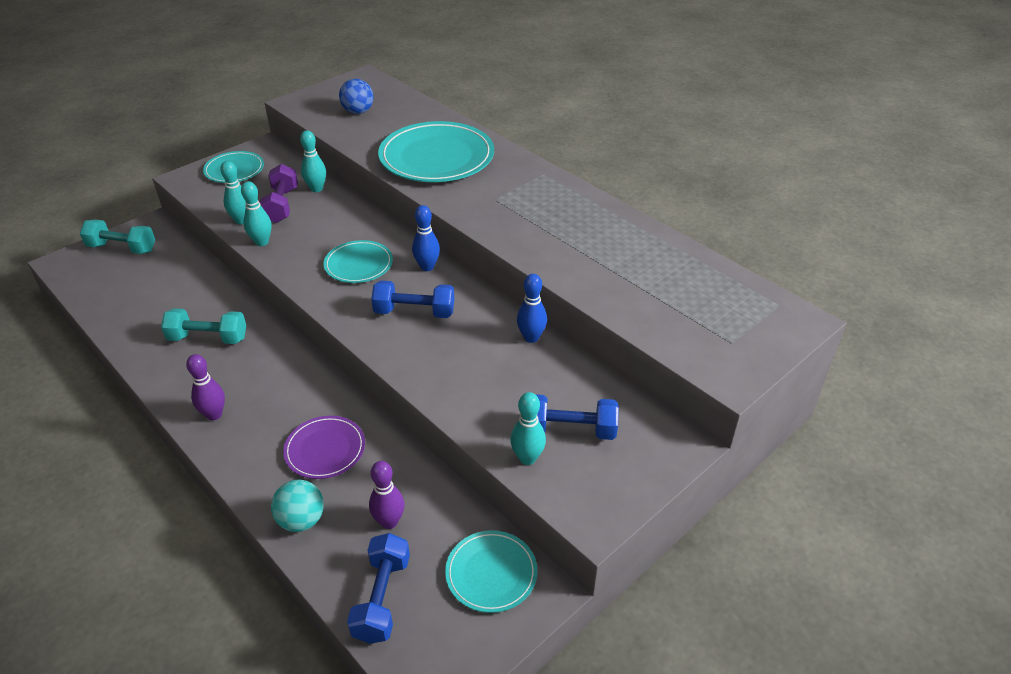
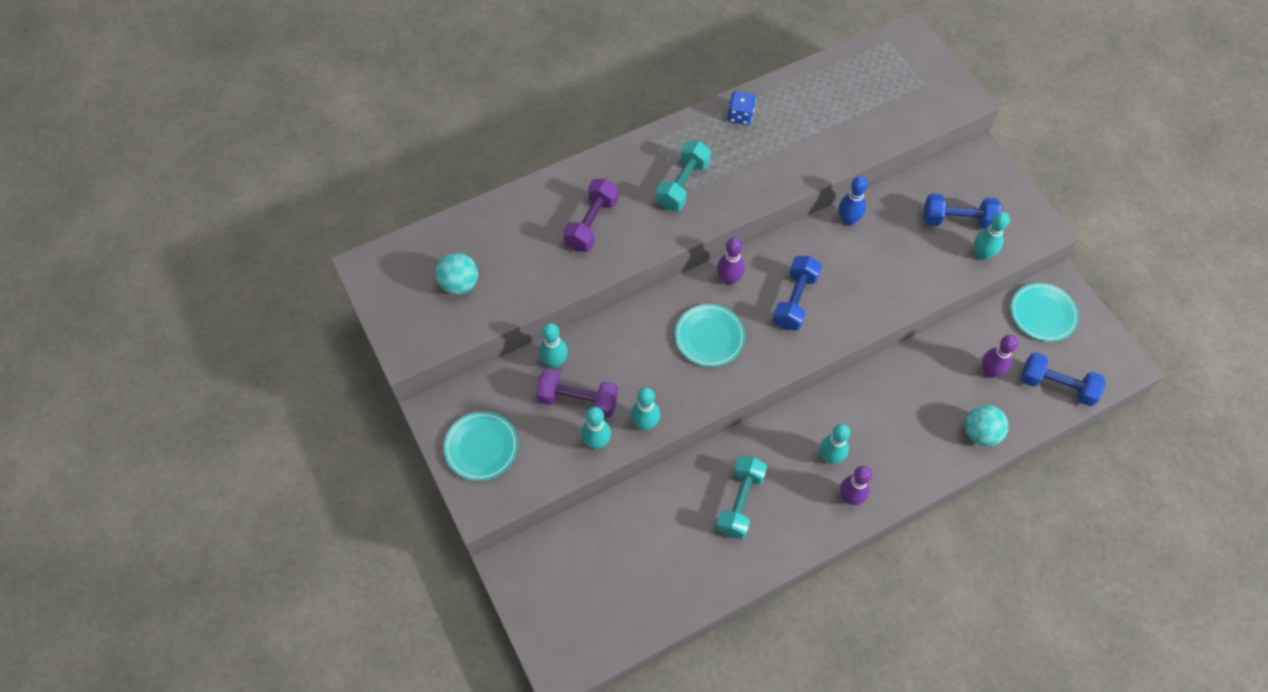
camera: 75 degrees left, 20 degrees up
turquoise dumbbell [80,219,155,254] -> turquoise dumbbell moved to [656,141,711,211]
purple plate [283,416,365,479] -> none
blue ball [339,79,374,114] -> turquoise ball [436,253,478,295]
turquoise plate [378,121,494,182] -> purple dumbbell [563,179,619,252]
blue bowling pin [412,205,440,271] -> purple bowling pin [717,237,745,285]
blue dumbbell [535,394,619,440] -> blue dumbbell turned 75 degrees clockwise [924,193,1002,229]
none -> blue dice [728,91,756,125]
none -> turquoise bowling pin [820,424,850,464]

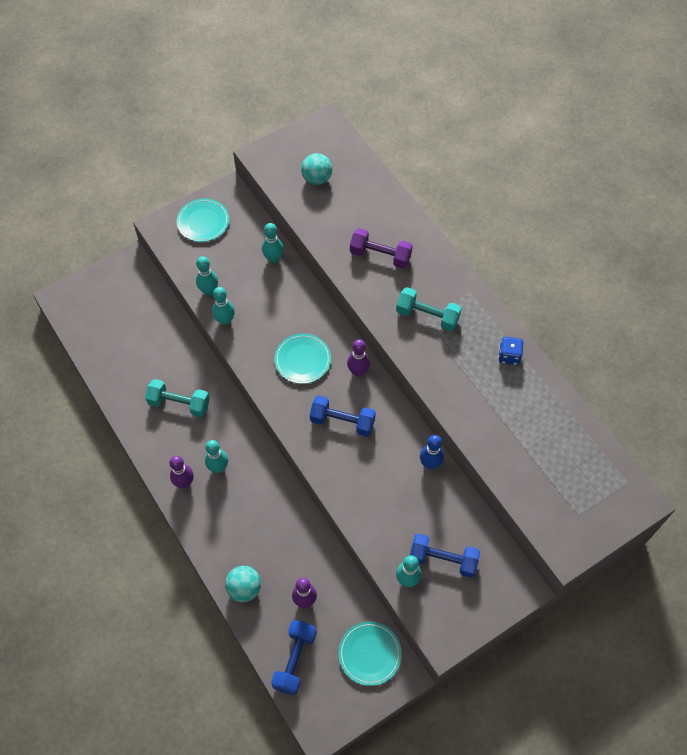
camera: 85 degrees right, 0 degrees up
purple dumbbell [536,369,618,418] -> none
blue dumbbell [924,193,1002,229] -> blue dumbbell turned 75 degrees counterclockwise [410,533,480,578]

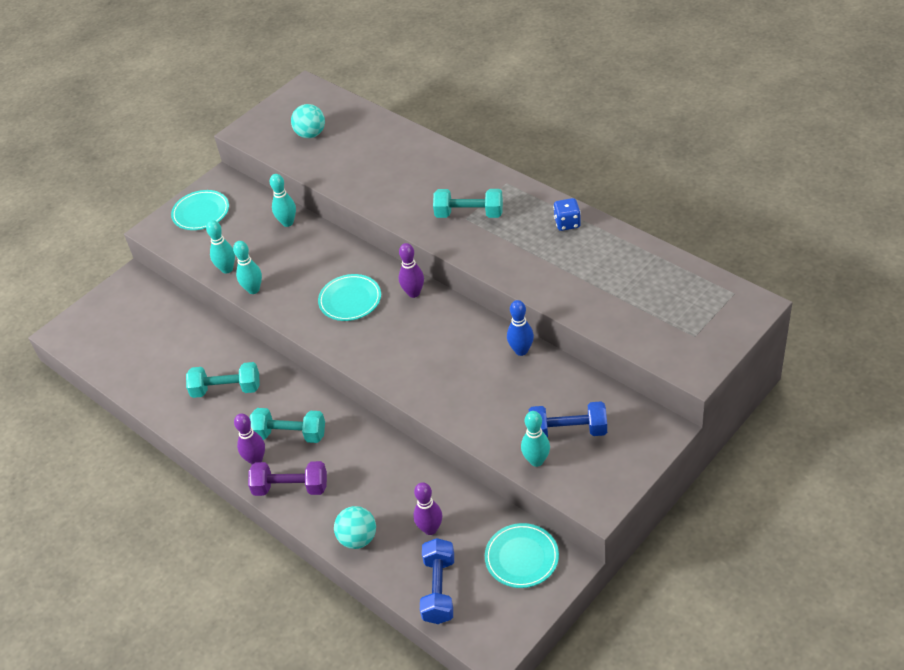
camera: 10 degrees left, 15 degrees down
turquoise bowling pin [205,440,228,473] -> turquoise dumbbell [250,408,325,443]
blue dumbbell [310,395,376,437] -> none
purple dumbbell [350,228,413,269] -> purple dumbbell moved to [248,461,327,496]

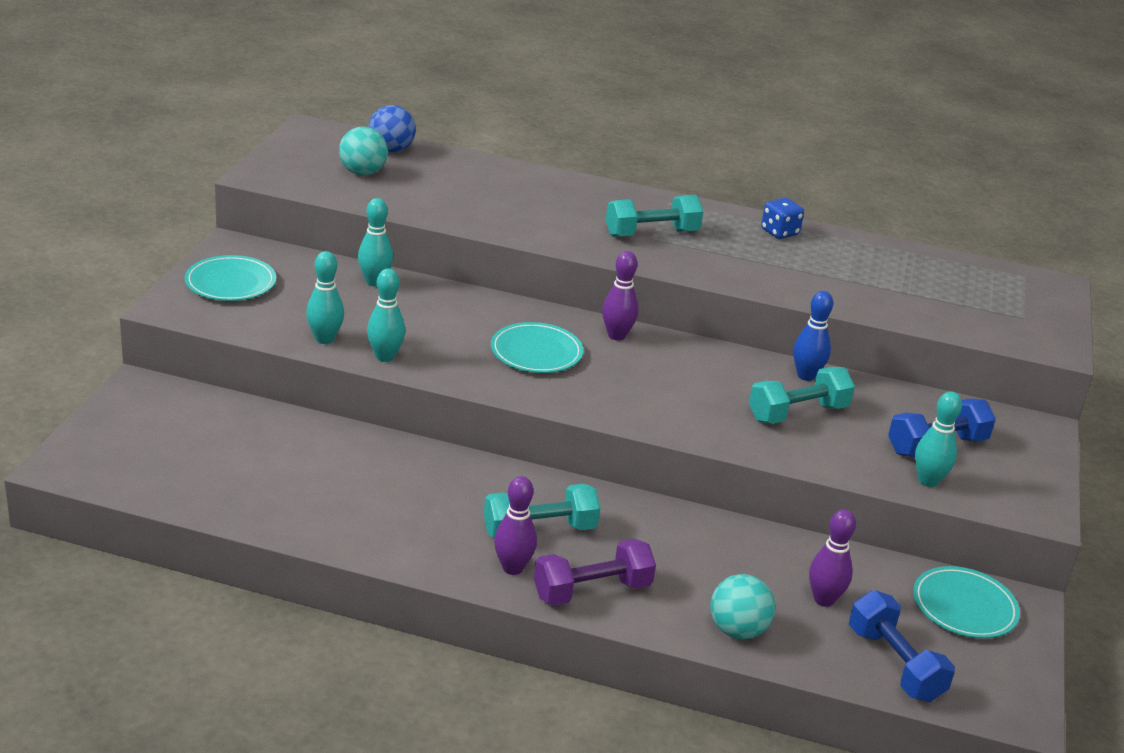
camera: 35 degrees left, 15 degrees down
turquoise dumbbell [186,362,260,398] -> turquoise dumbbell moved to [749,367,855,424]
none -> blue ball [368,105,416,153]

